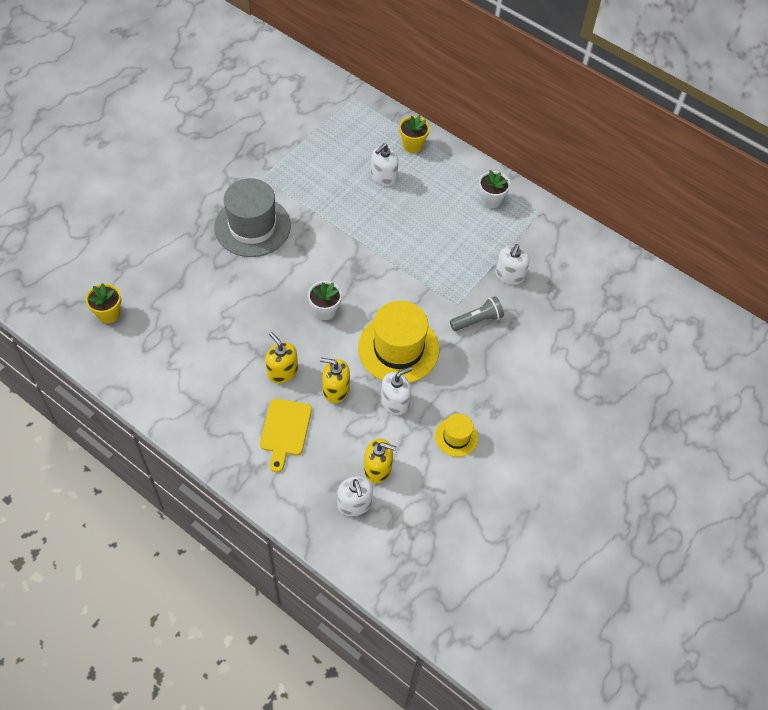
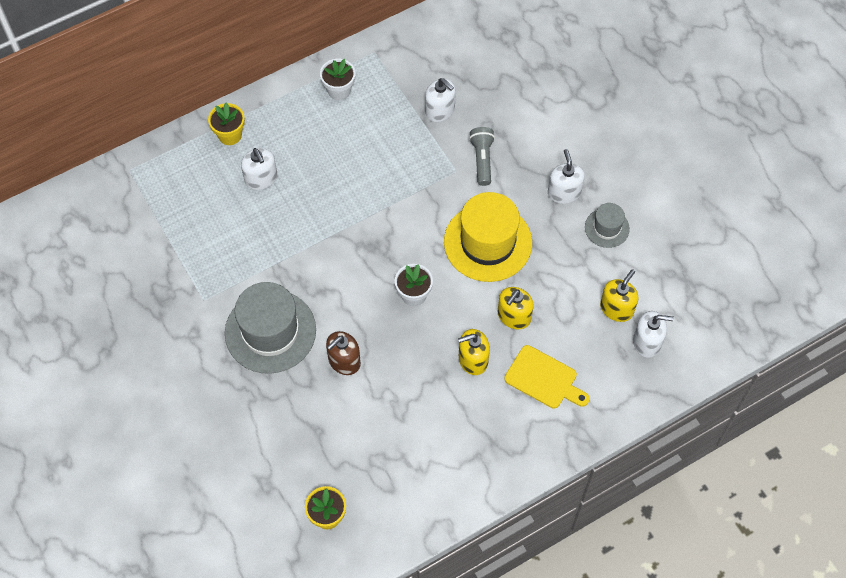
camera: 65 degrees left, 5 degrees up
white soap dispenser [381,367,412,415] -> white soap dispenser moved to [548,149,585,204]
yellow hat [435,413,478,457] -> grey hat [585,203,630,248]
none -> brown soap dispenser [326,331,361,375]

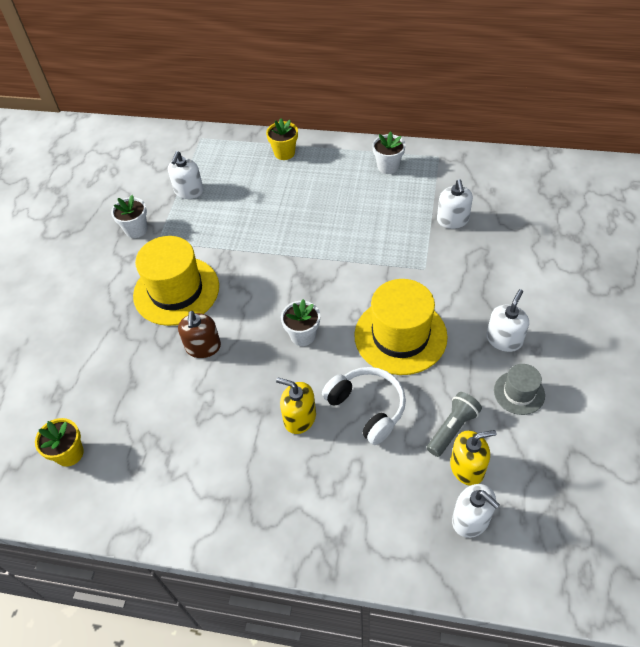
camera: 45 degrees right, 10 degrees down
grey hat [225,282,316,374] -> yellow hat [133,236,219,326]
white soap dispenser [241,148,277,190] -> white soap dispenser moved to [168,151,204,199]
brown soap dispenser [326,331,361,375] -> brown soap dispenser turned 90 degrees counterclockwise [178,311,221,358]
grey flashlight [469,127,495,186] -> grey flashlight moved to [427,392,482,457]
yellow soap dispenser [498,287,534,329] -> white headphones [322,367,406,445]
yellow cutting board [504,345,590,408] -> none
none -> white flower pot [111,195,147,238]

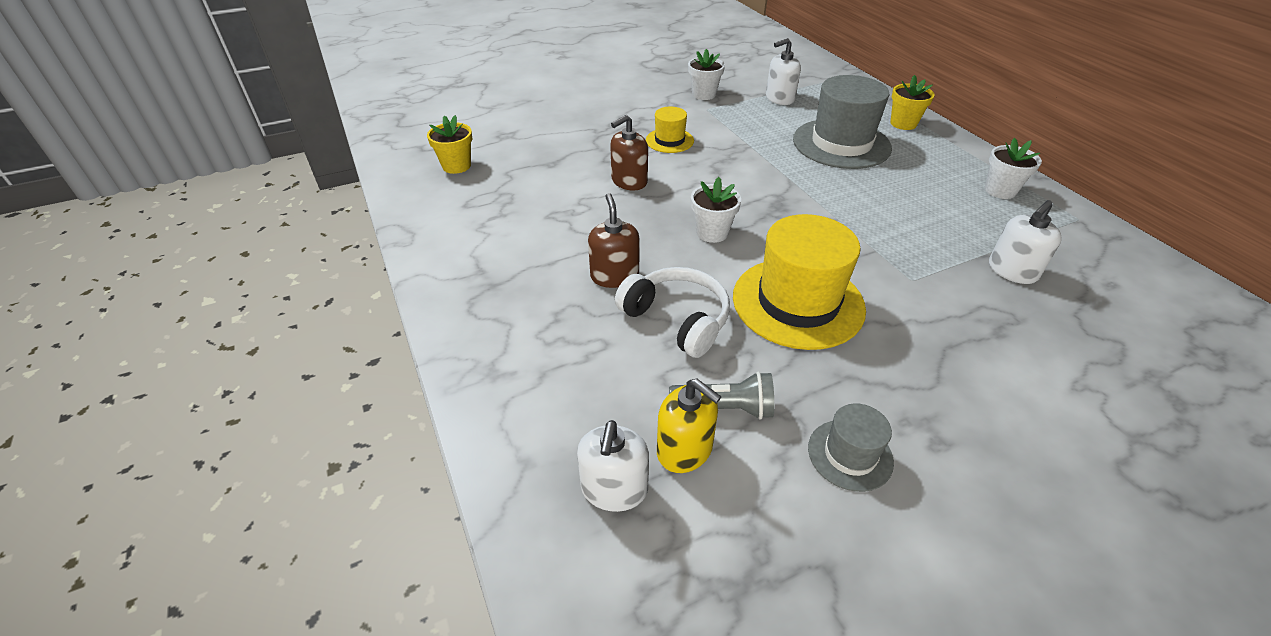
camera: 50 degrees right, 10 degrees down
yellow hat [133,236,219,326] -> yellow hat [646,107,694,153], size x0.51
yellow soap dispenser [276,378,316,434] -> brown soap dispenser [588,193,640,288]
white headphones [322,367,406,445] -> white headphones turned 60 degrees counterclockwise [615,267,730,358]
white soap dispenser [486,289,529,352] -> none
none -> grey hat [793,75,892,169]

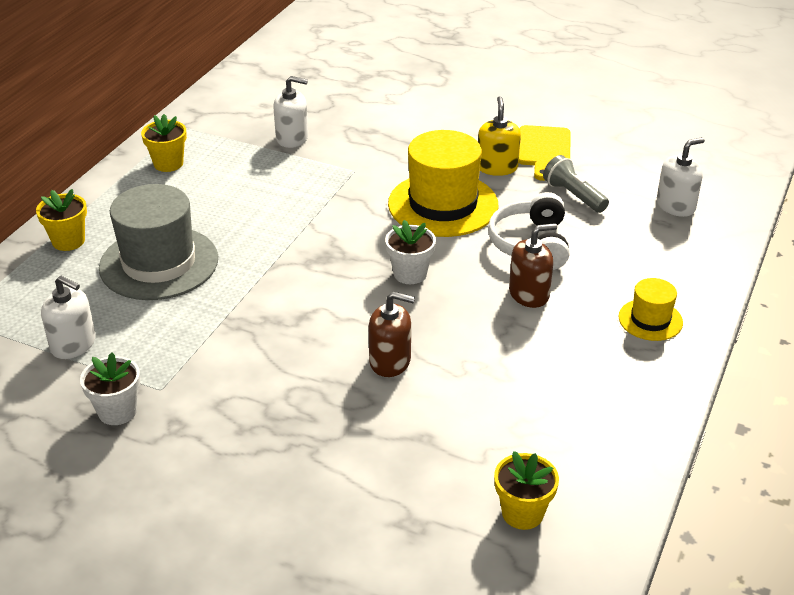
camera: 130 degrees left, 5 degrees down
brown soap dispenser [588,193,640,288] -> brown soap dispenser turned 150 degrees counterclockwise [509,223,557,308]
yellow hat [646,107,694,153] -> yellow hat moved to [618,278,683,341]
yellow soap dispenser [657,378,722,473] -> yellow soap dispenser moved to [478,96,521,176]
grey hat [808,403,894,492] -> yellow cutting board [519,125,571,181]
white flower pot [984,138,1042,199] -> yellow flower pot [141,114,187,172]

